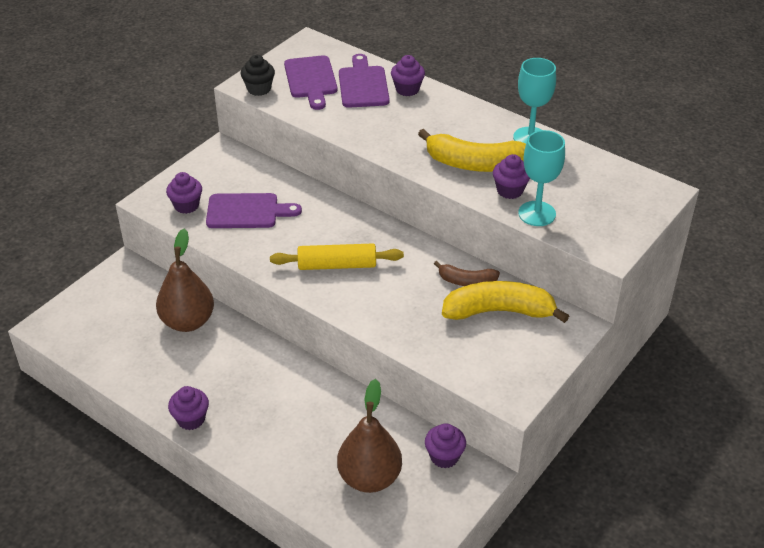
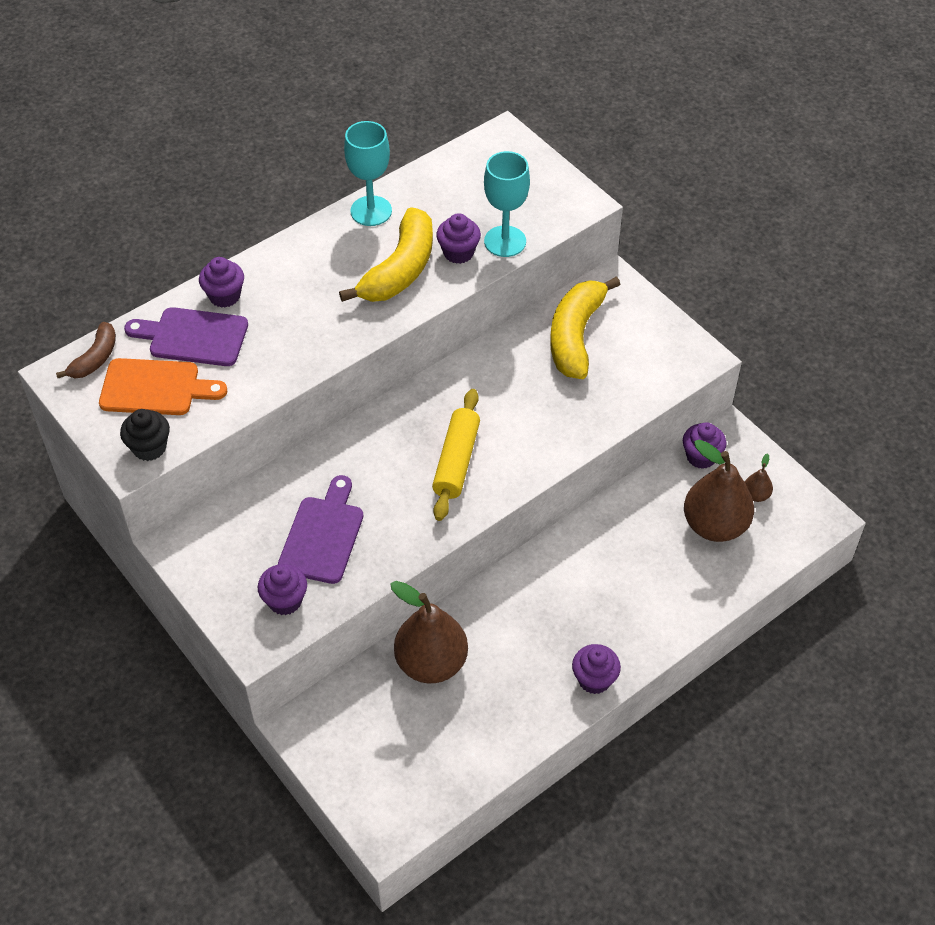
camera: 75 degrees left, 10 degrees up
purple cutting board [284,55,338,110] -> orange cutting board [99,358,227,415]
brown banana [434,261,500,286] -> brown banana moved to [56,322,116,378]
none -> brown pear [745,453,773,502]

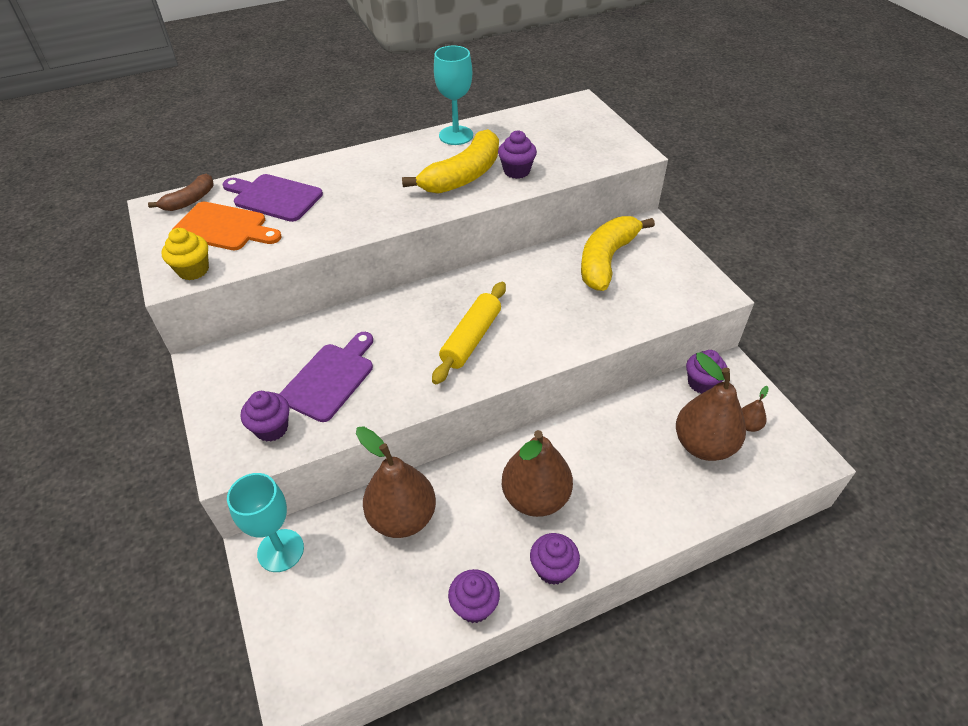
camera: 15 degrees right, 5 degrees down
black cupcake [120,409,170,461] -> yellow cupcake [161,228,209,280]
purple cupcake [199,257,244,308] -> purple cupcake moved to [448,569,500,623]
turquoise goblet [484,151,530,257] -> turquoise goblet moved to [227,473,304,572]
none -> brown pear [502,430,573,517]

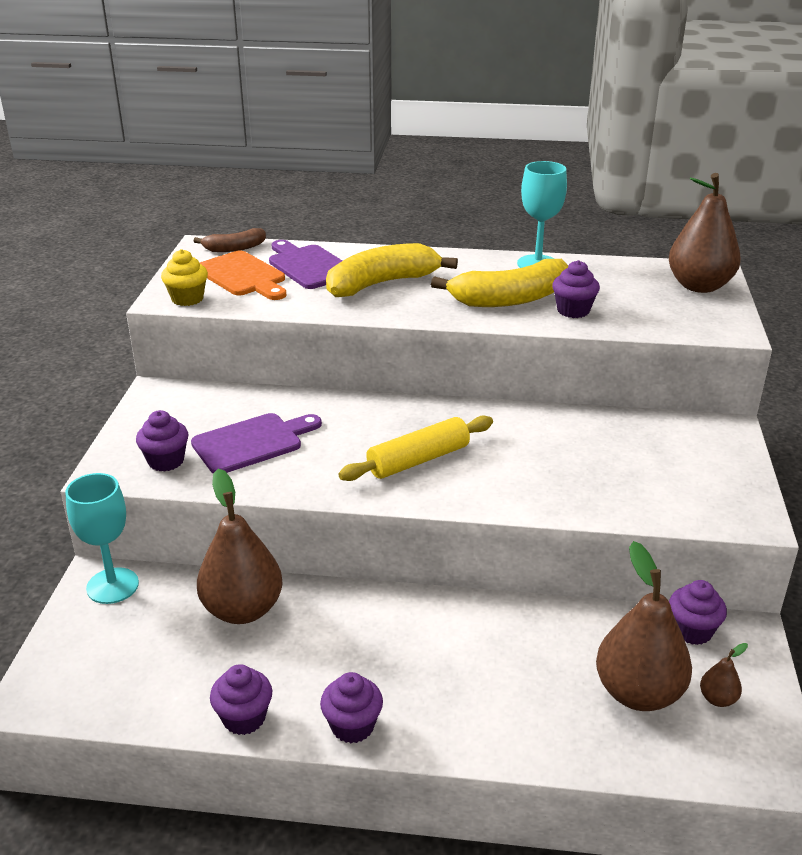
camera: 30 degrees right, 15 degrees down
brown pear [502,430,573,517] -> brown pear moved to [669,173,741,293]
yellow banana [581,216,655,291] -> yellow banana moved to [326,243,458,297]

